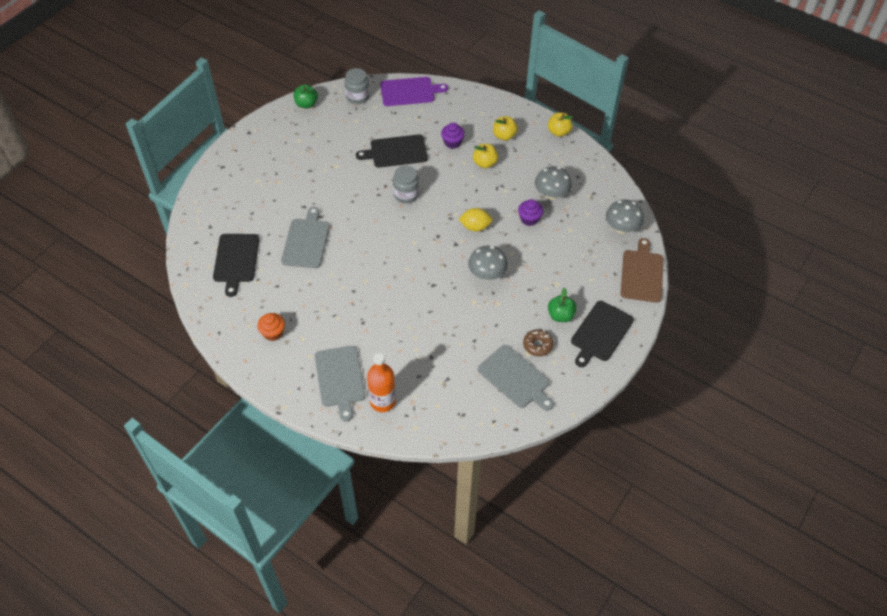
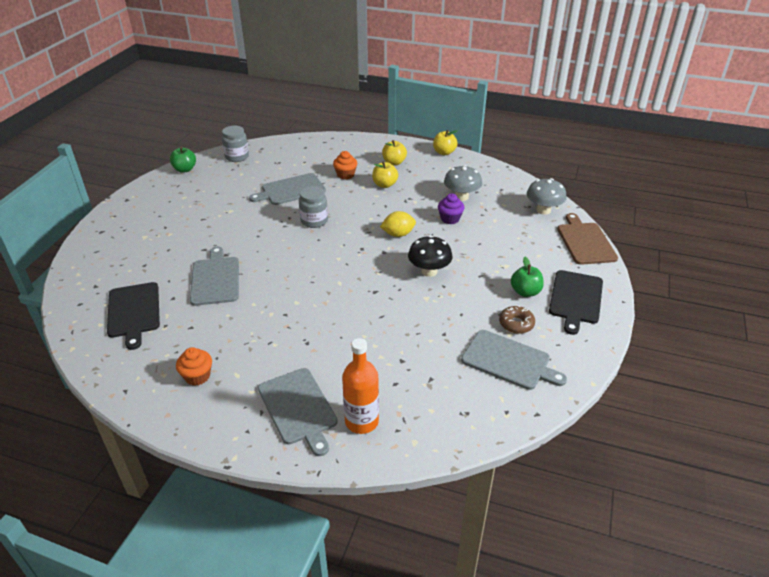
camera: 15 degrees left, 15 degrees down
black cutting board [356,134,428,168] -> grey cutting board [249,173,326,205]
purple cutting board [380,77,448,106] -> none
purple cupcake [441,123,465,149] -> orange cupcake [333,151,357,179]
grey mushroom [468,246,508,281] -> black mushroom [408,235,453,277]

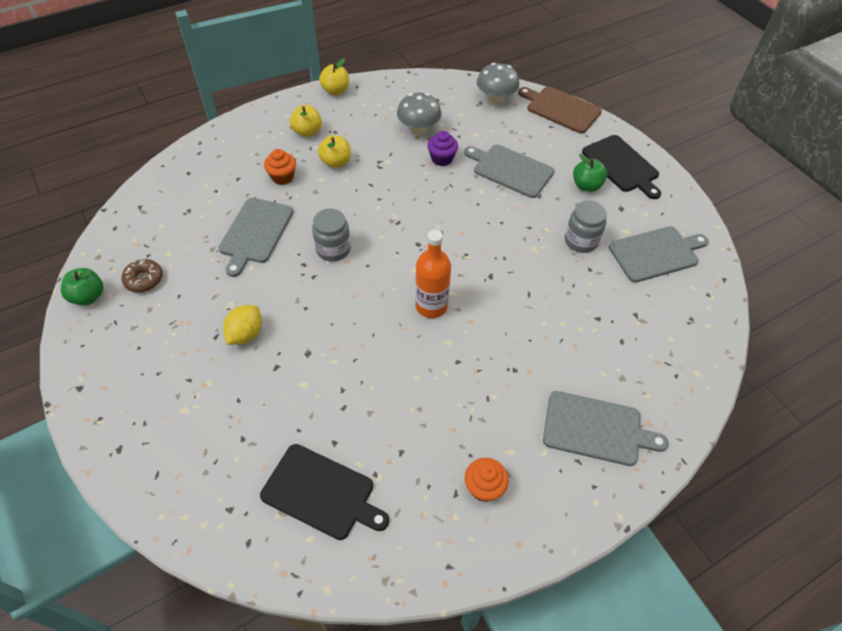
camera: 50 degrees left, 15 degrees up
grey cutting board [190,247,239,306] -> grey cutting board moved to [464,144,554,198]
grey jar [222,126,249,162] -> grey jar moved to [565,201,607,253]
orange bottle [342,338,379,434] -> orange bottle moved to [415,229,451,318]
yellow lemon [380,211,416,237] -> yellow lemon moved to [223,305,262,345]
black mushroom [408,235,453,277] -> none
brown donut [499,306,535,334] -> brown donut moved to [122,259,163,292]

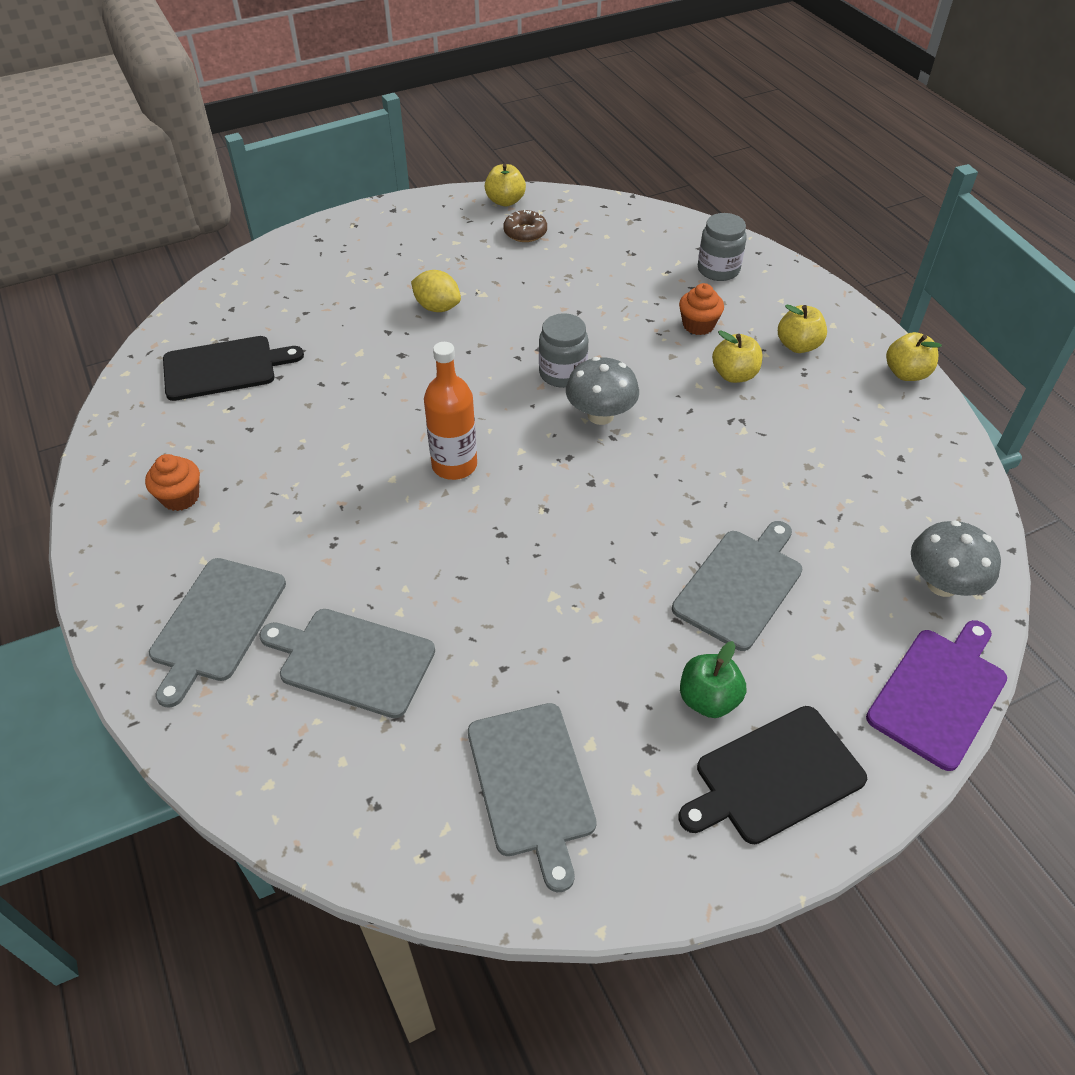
camera: 95 degrees right, 5 degrees down
green apple [61,268,103,305] -> yellow apple [485,163,526,206]
grey cutting board [218,198,293,277] -> grey cutting board moved to [259,609,435,718]
black cutting board [260,444,389,540] -> black cutting board turned 135 degrees counterclockwise [163,336,304,401]
grey mushroom [397,93,442,135] -> grey mushroom moved to [566,357,639,425]
purple cupcake [427,131,458,166] -> none
brown cutting board [518,86,602,134] -> purple cutting board [866,620,1007,771]
grey jar [565,201,607,253] -> grey jar moved to [698,213,747,281]

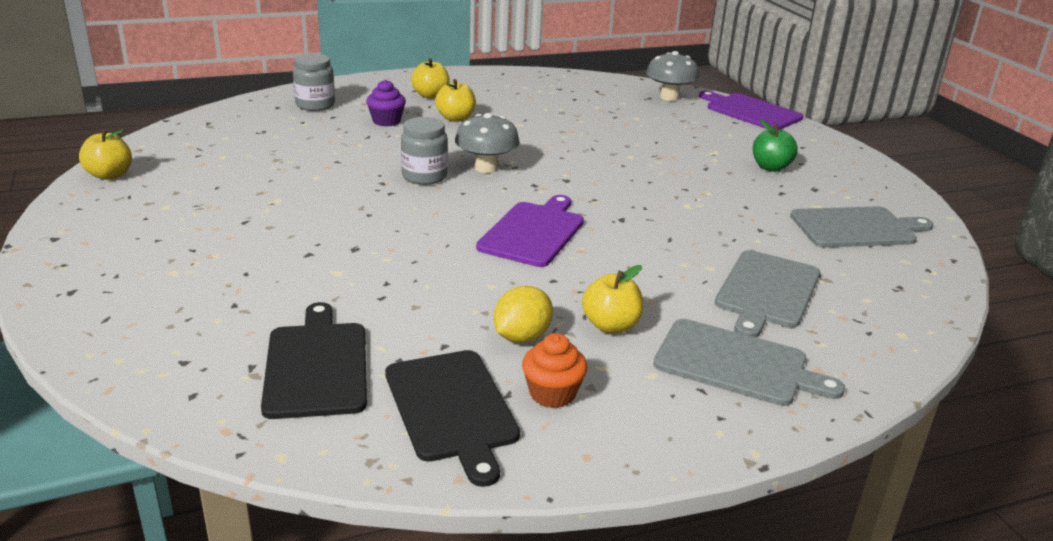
camera: 85 degrees left, 20 degrees down
yellow lemon [411,270,461,312] -> yellow lemon moved to [494,286,553,343]
orange bottle [424,342,477,480] -> purple cutting board [476,195,584,267]
brown donut [503,210,547,242] -> none
grey cutting board [672,521,803,651] -> none
black cutting board [678,706,867,844] -> black cutting board moved to [385,350,520,487]
orange cupcake [679,283,724,335] -> purple cupcake [366,80,406,126]
yellow apple [886,332,942,381] -> yellow apple moved to [582,265,643,333]

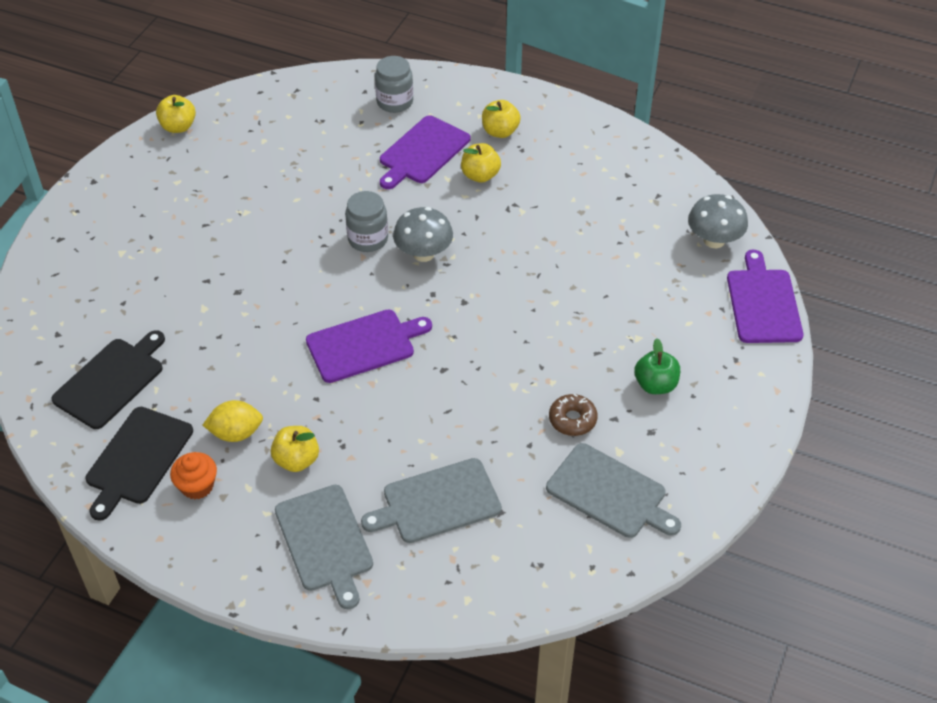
camera: 45 degrees right, 20 degrees up
purple cupcake [366,80,406,126] -> purple cutting board [380,115,470,189]
none -> brown donut [549,394,598,436]

